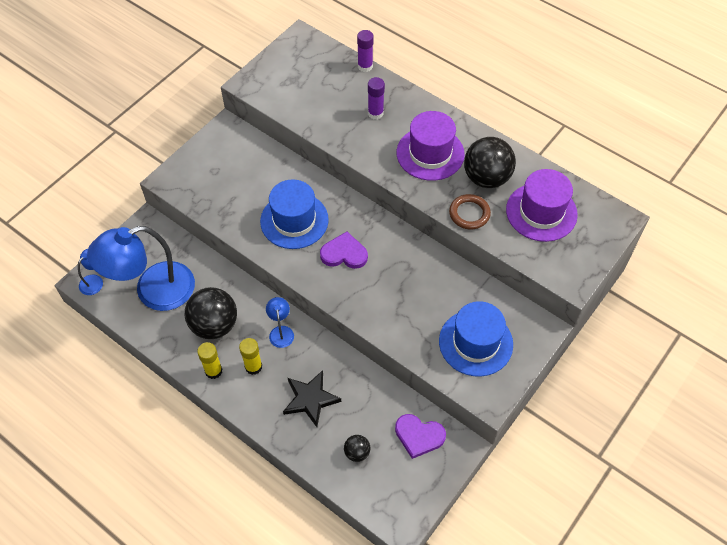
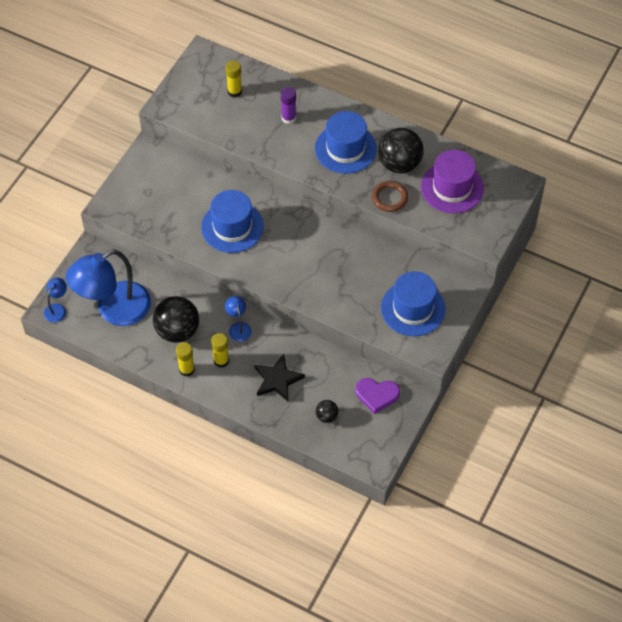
camera: 10 degrees left, 0 degrees up
purple heart [320,232,368,269] -> none
purple glue stick [357,30,374,72] -> none
purple hat [397,111,465,181] -> blue hat [315,111,377,174]
none -> yellow glue stick [226,60,242,97]

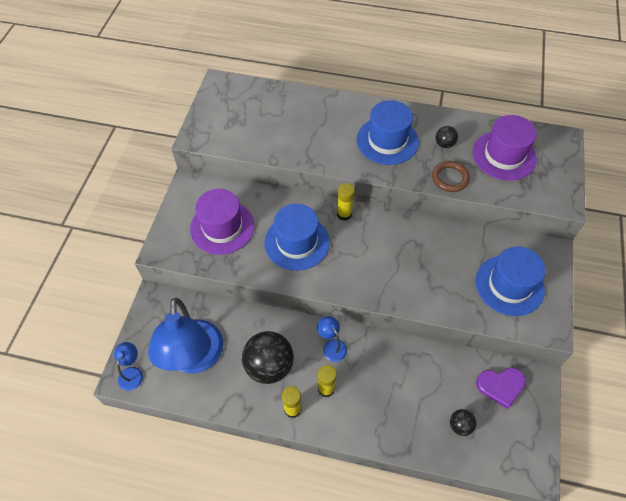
camera: 15 degrees left, 0 degrees up
blue lamp [66,249,151,326] -> blue lamp turned 45 degrees counterclockwise [148,298,223,373]
yellow glue stick [226,60,242,97] -> yellow glue stick moved to [337,183,355,221]
black star [254,354,305,401] -> none
purple glue stick [281,87,296,124] -> none
black ball [378,128,424,173] -> black ball [436,126,458,148], size x0.48
none -> purple hat [190,189,254,255]

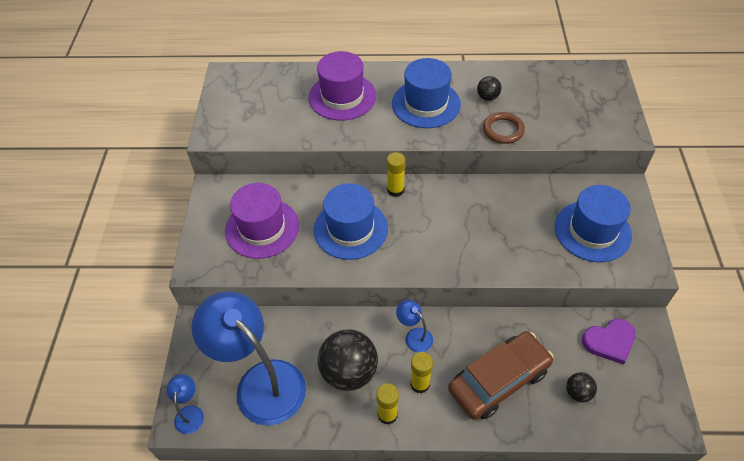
camera: 10 degrees left, 5 degrees down
blue lamp [148,298,223,373] -> blue lamp turned 150 degrees clockwise [192,291,306,425]
purple hat [472,115,537,181] -> purple hat moved to [309,51,376,120]
none -> brown car [448,331,554,420]

